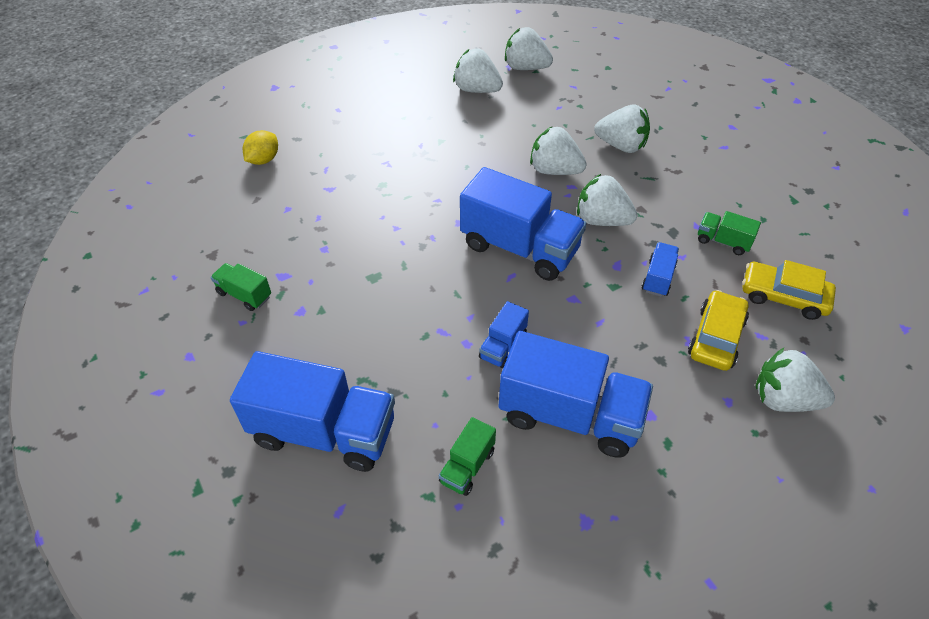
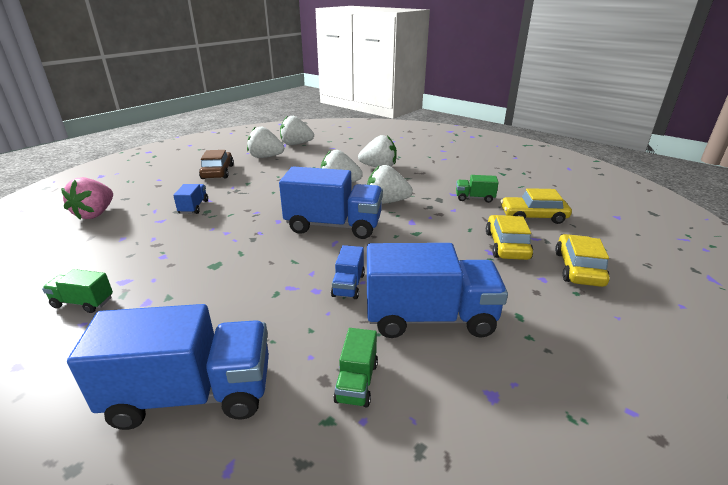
camera: 20 degrees left, 20 degrees down
yellow lemon [243,130,278,165] -> pink strawberry [61,177,113,220]
blue truck [642,242,679,297] -> blue truck moved to [173,184,208,214]
white strawberry [756,348,835,412] -> yellow car [555,234,610,287]
none -> brown car [199,150,234,179]

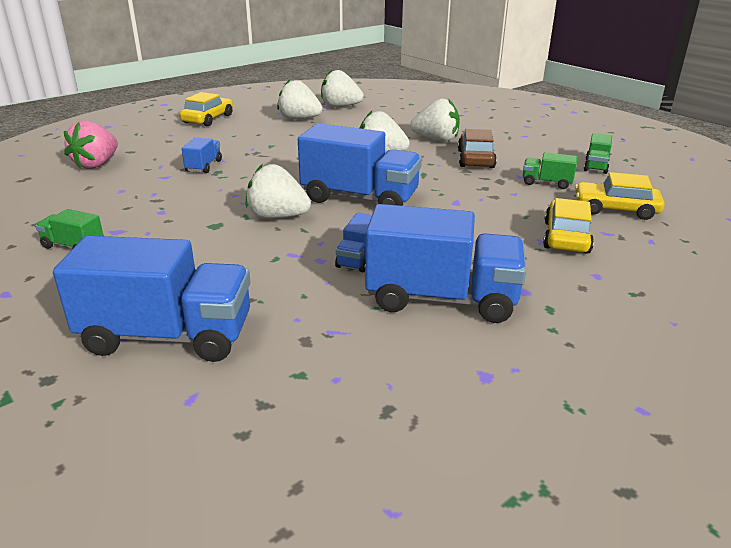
camera: 10 degrees right, 0 degrees up
brown car [199,150,234,179] -> brown car moved to [458,129,497,168]
green truck [333,328,378,408] -> green truck moved to [584,133,612,174]
white strawberry [367,165,413,204] -> white strawberry moved to [246,164,311,219]
yellow car [555,234,610,287] -> yellow car moved to [180,92,233,126]

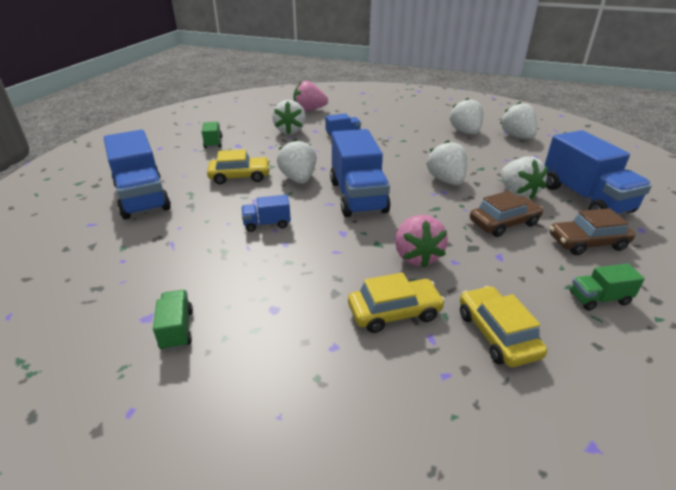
camera: 60 degrees right, 5 degrees up
yellow car [180,92,233,126] -> yellow car moved to [207,149,270,184]
blue truck [365,204,526,323] -> blue truck moved to [545,130,652,215]
green truck [523,152,577,189] -> green truck moved to [153,290,193,351]
none -> white strawberry [272,100,306,134]
none -> pink strawberry [395,215,448,268]
none -> brown car [550,208,635,255]

